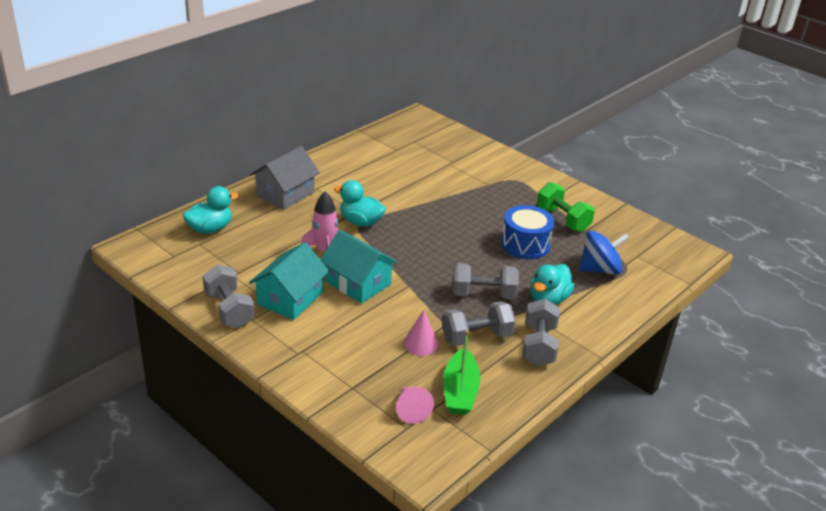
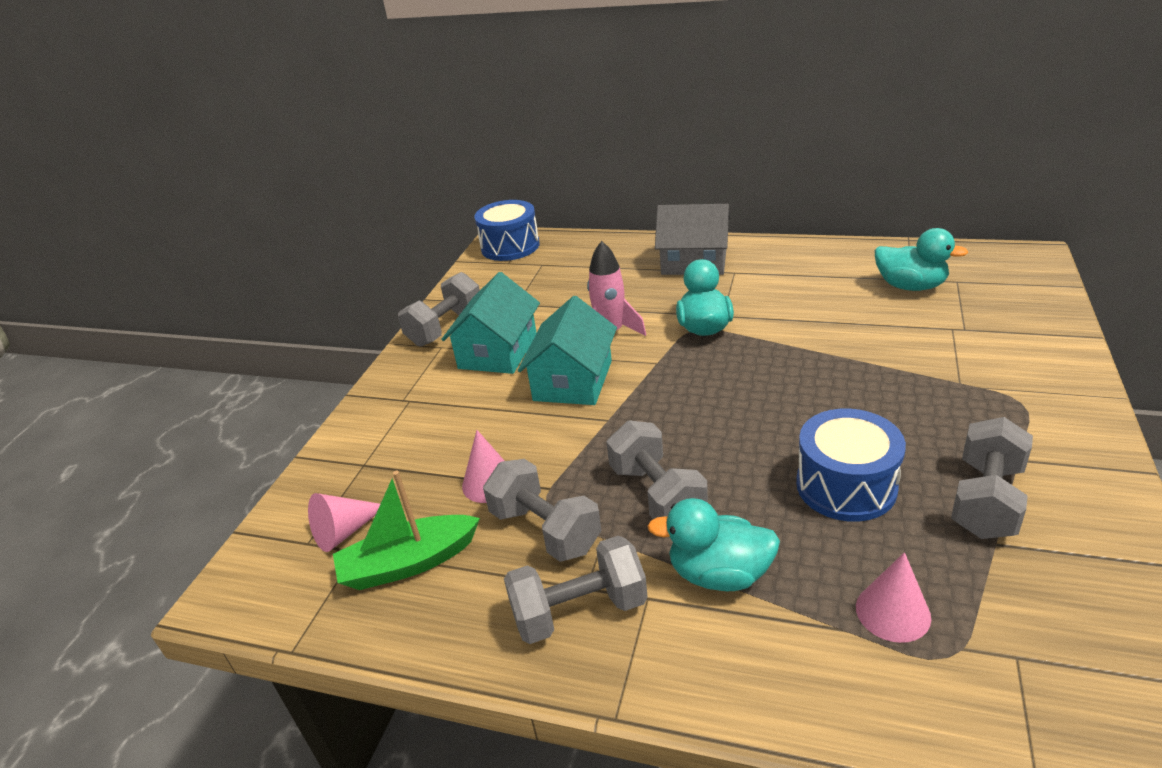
camera: 70 degrees right, 0 degrees up
turquoise duck [183,186,238,234] -> turquoise duck moved to [875,228,968,291]
turquoise house [249,242,329,320] -> turquoise house turned 75 degrees counterclockwise [441,272,540,374]
green dumbbell [537,182,595,232] -> grey dumbbell [951,417,1033,539]
blue spinning top [579,230,629,275] -> pink cone [856,552,931,643]
none -> blue drum [474,200,540,261]

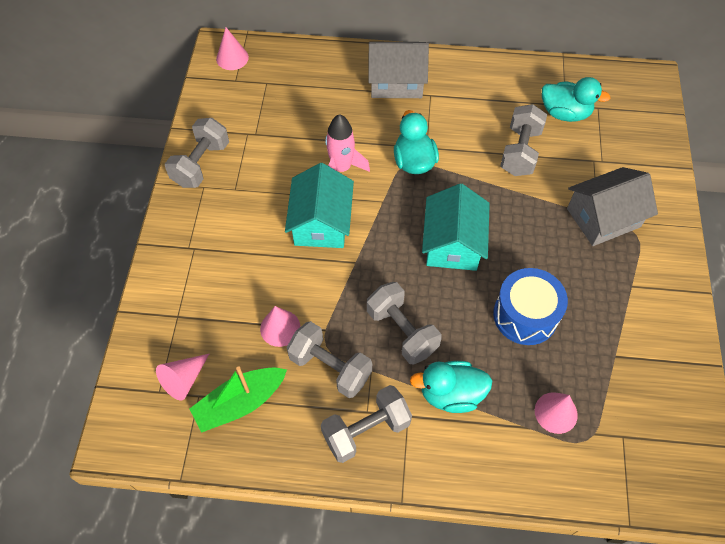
camera: 15 degrees left, 25 degrees up
turquoise house [441,272,540,374] -> turquoise house moved to [422,183,490,271]
blue drum [474,200,540,261] -> pink cone [216,27,249,70]
grey dumbbell [951,417,1033,539] -> grey dumbbell moved to [500,104,547,176]
none -> grey house [567,167,658,246]

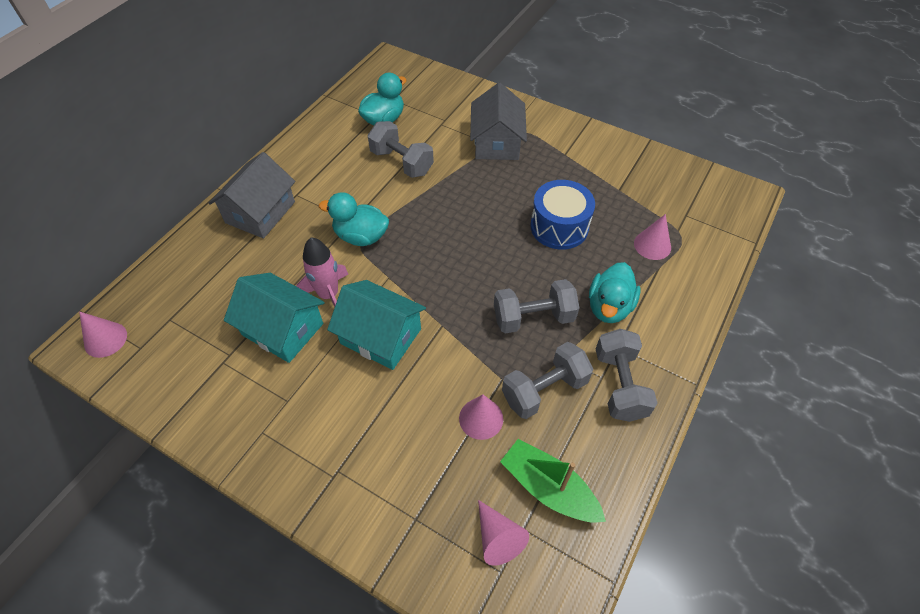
camera: 65 degrees left, 5 degrees down
grey dumbbell [165,118,229,188] -> none
green boat [190,366,287,433] -> green boat turned 135 degrees clockwise [500,439,606,523]
turquoise house [422,183,490,271] -> turquoise house moved to [224,273,325,363]

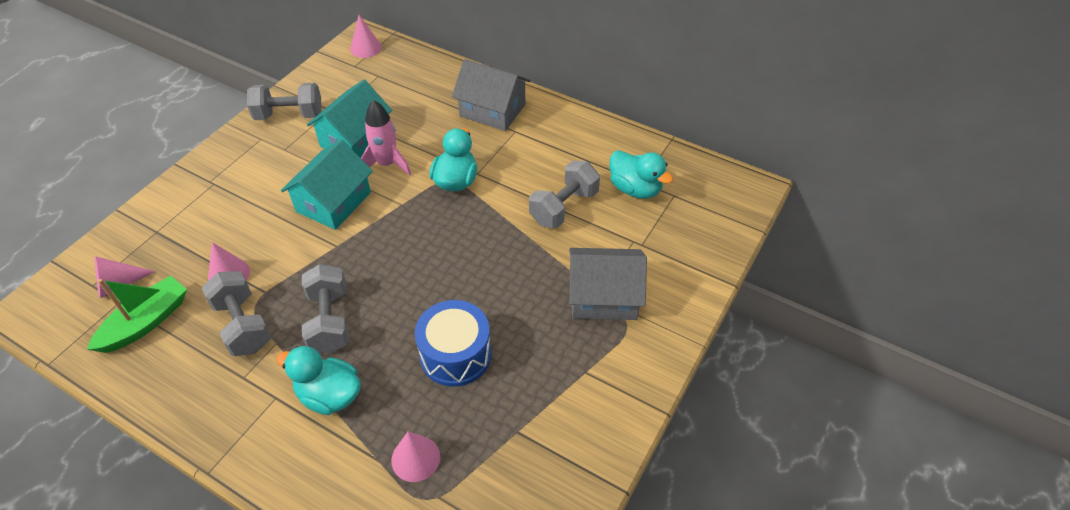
camera: 90 degrees right, 5 degrees down
grey dumbbell [596,329,657,422] -> grey dumbbell moved to [247,83,322,120]

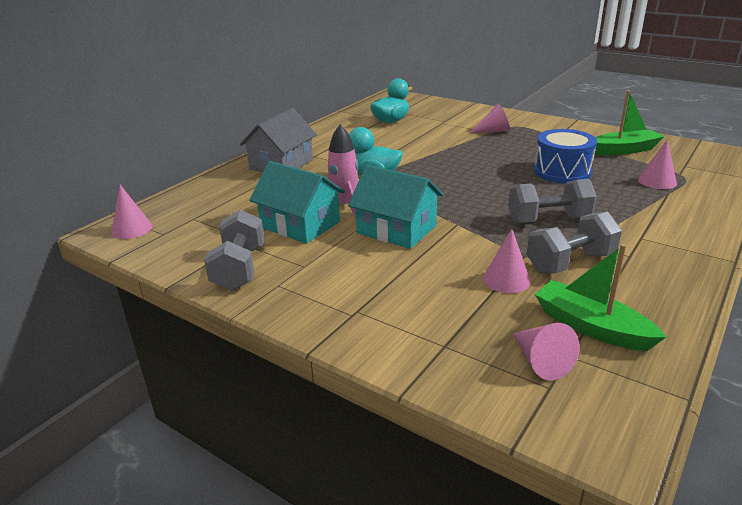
camera: 85 degrees left, 20 degrees down
turquoise duck [276,346,361,415] -> none
grey dumbbell [529,161,600,228] -> none
grey house [569,248,647,320] -> pink cone [470,104,510,133]
none -> green boat [595,90,664,155]

